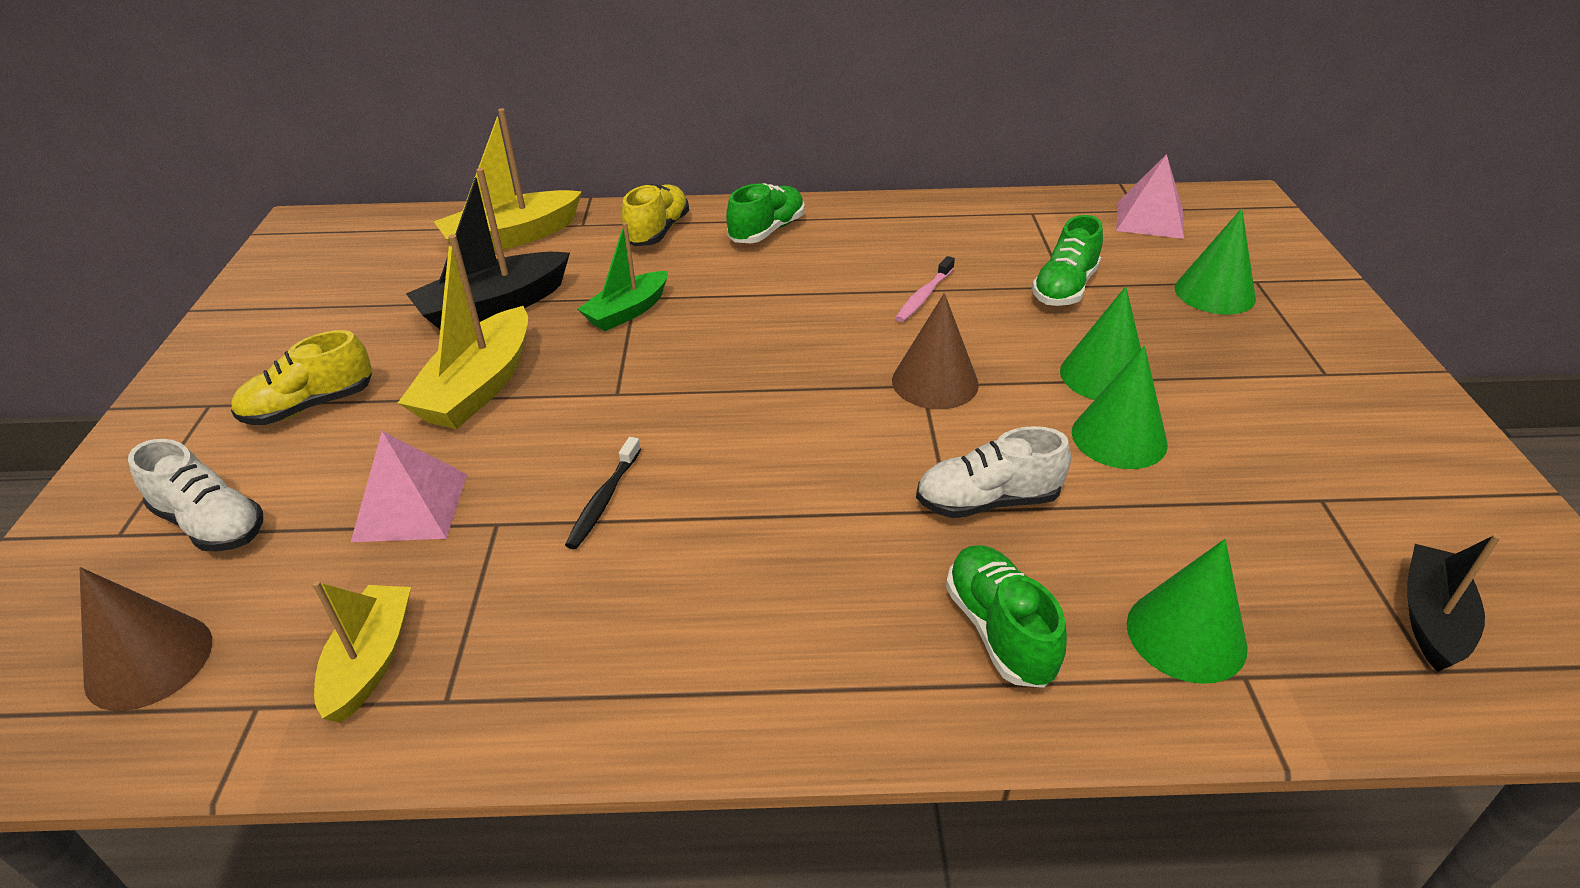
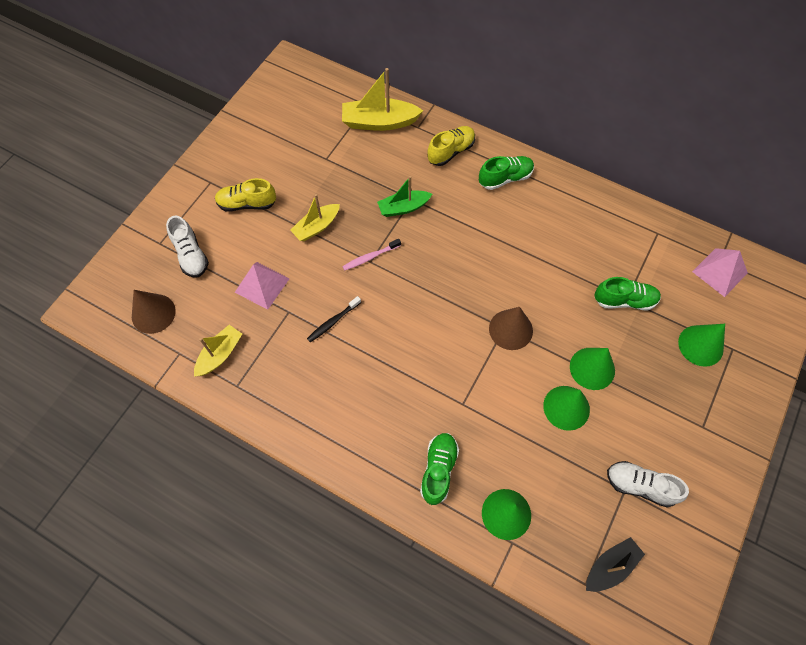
camera: 30 degrees right, 25 degrees up
yellow boat [398,234,528,429] -> yellow boat [290,194,340,241], size x0.65
black boat [406,168,570,329] -> none
pink toothbrush [895,256,955,322] -> pink toothbrush moved to [342,239,401,271]
white shoe [916,426,1071,518] -> white shoe moved to [607,461,689,508]
green shoe [1032,215,1103,306] -> green shoe turned 150 degrees counterclockwise [594,277,661,310]

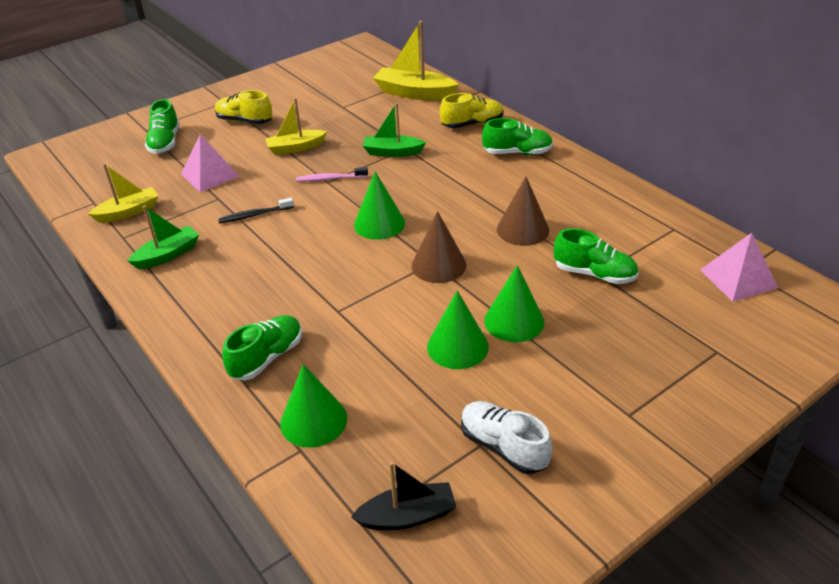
camera: 25 degrees right, 25 degrees down
brown cone [132,290,176,334] -> brown cone moved to [497,177,549,246]
white shoe [166,215,209,278] -> green shoe [145,99,180,154]
green cone [678,324,725,367] -> green cone moved to [354,172,405,240]
none -> green boat [128,206,199,269]

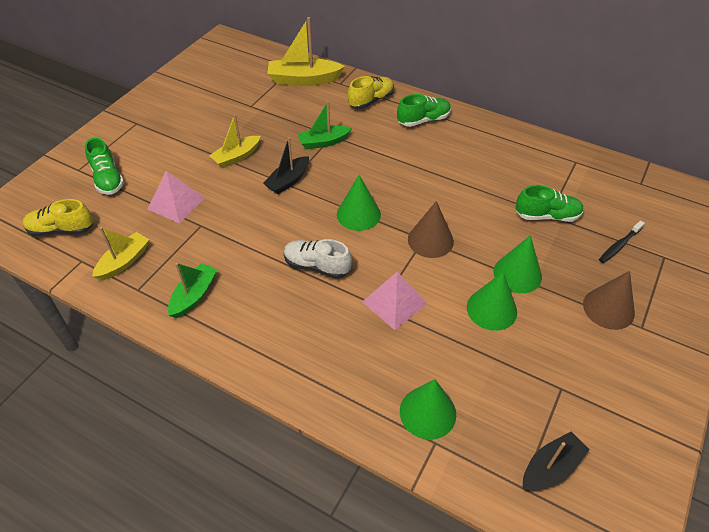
camera: 25 degrees left, 10 degrees up
yellow shoe [215,90,272,124] -> yellow shoe moved to [23,199,93,236]
black toothbrush [218,198,294,223] -> black toothbrush moved to [599,220,645,263]
green shoe [222,315,302,380] -> none
pink toothbrush [296,167,368,182] -> black boat [263,137,309,194]
white shoe [461,401,552,474] -> white shoe moved to [284,239,352,279]
brown cone [497,177,549,246] -> brown cone moved to [583,271,635,330]
pink pyramid [700,233,778,302] -> pink pyramid moved to [362,272,427,330]

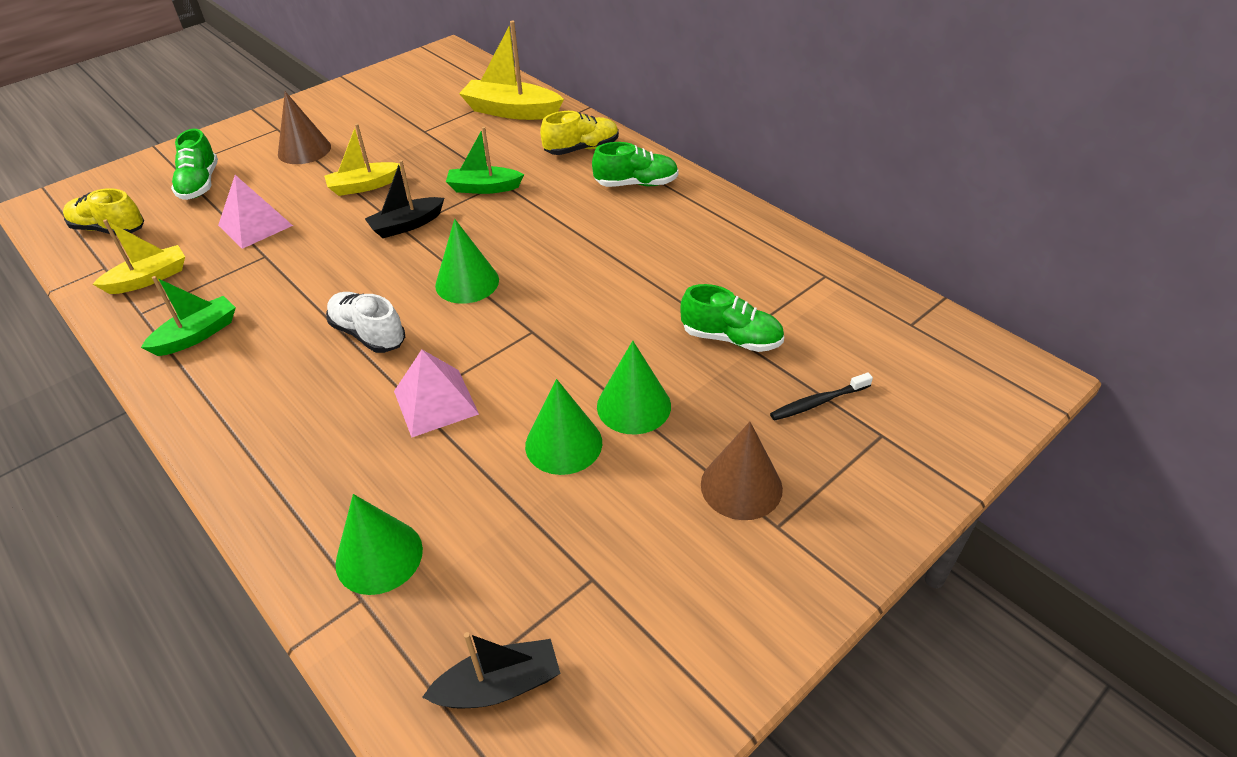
camera: 20 degrees right, 5 degrees down
brown cone [408,201,454,258] -> brown cone moved to [278,91,331,164]

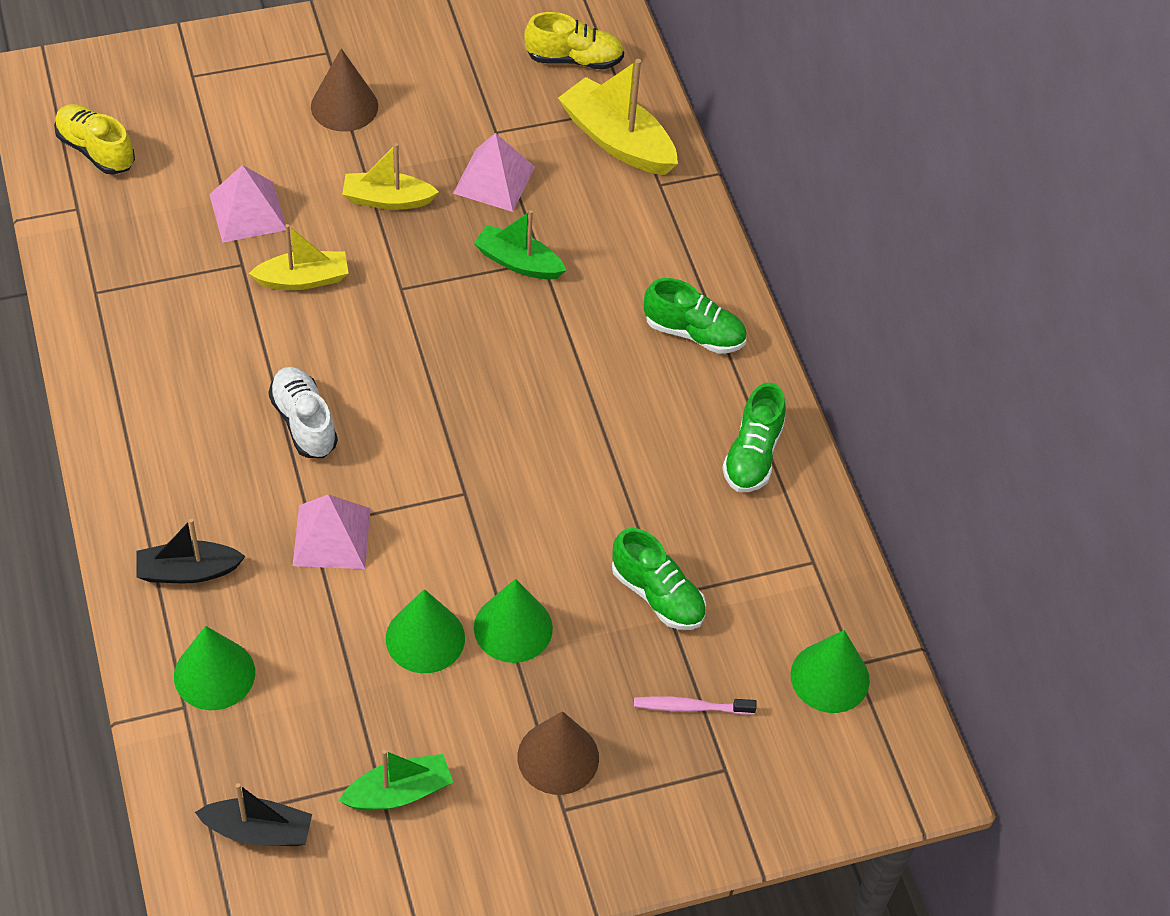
camera: 20 degrees right, 10 degrees up
yellow boat [93,220,185,294] -> yellow boat moved to [249,224,348,290]
green boat [141,276,236,356] -> green boat moved to [339,750,453,810]
green shoe [171,129,218,200] -> green shoe moved to [722,383,786,492]
black boat [365,160,444,238] -> black boat moved to [136,519,245,583]
green cone [435,219,499,304] -> green cone moved to [791,630,870,713]
yellow shoe [540,111,619,155] -> yellow shoe moved to [524,12,624,70]
black toothbrush [770,372,873,421] -> pink toothbrush [634,696,757,715]
none -> pink pyramid [453,133,535,212]

